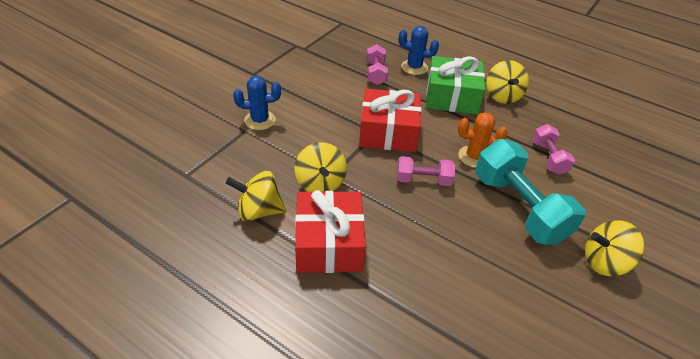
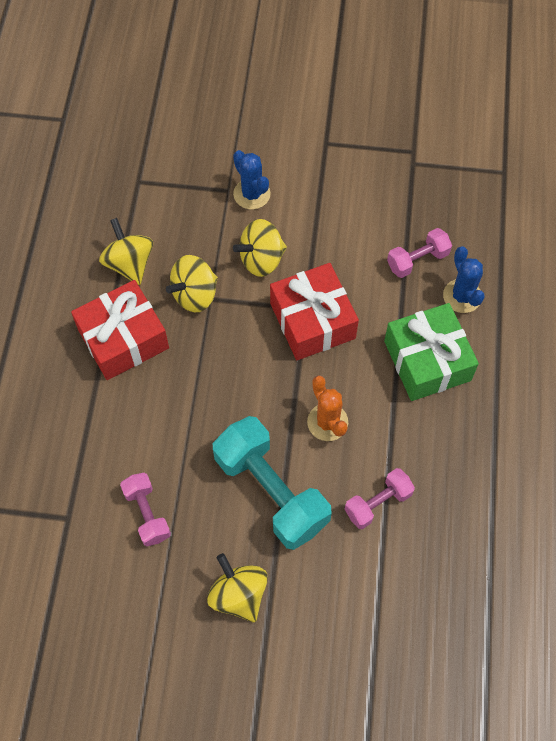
camera: 65 degrees right, 20 degrees up
pink dumbbell [397,156,455,186] -> pink dumbbell moved to [120,473,171,546]
turquoise dumbbell [475,139,586,245] -> turquoise dumbbell turned 75 degrees counterclockwise [213,416,332,550]
yellow spinning top [486,60,529,104] -> yellow spinning top moved to [233,219,287,277]

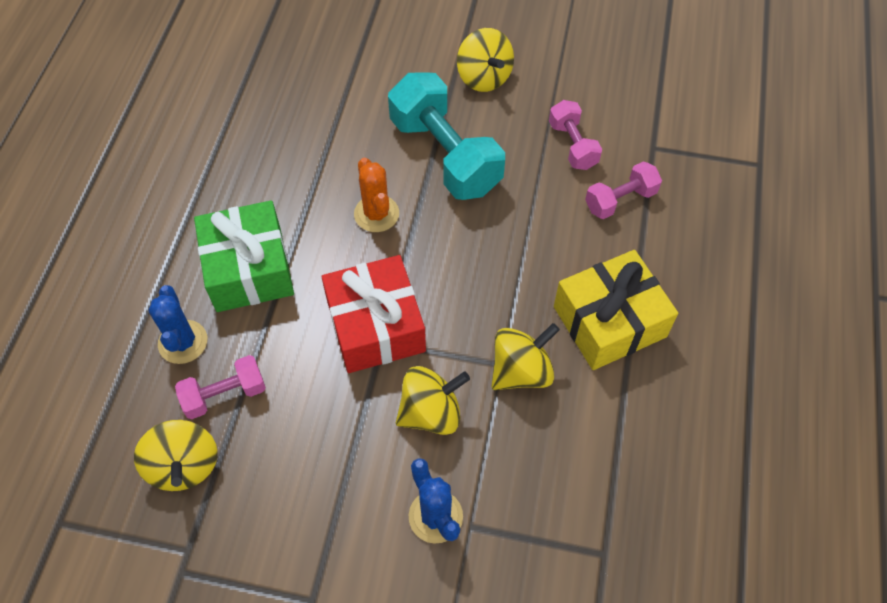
camera: 175 degrees left, 5 degrees down
red gift [71,280,169,380] -> yellow gift [554,250,678,370]
yellow spinning top [99,218,153,285] -> yellow spinning top moved to [134,420,218,491]
pink dumbbell [345,468,415,529] -> pink dumbbell moved to [585,161,662,219]

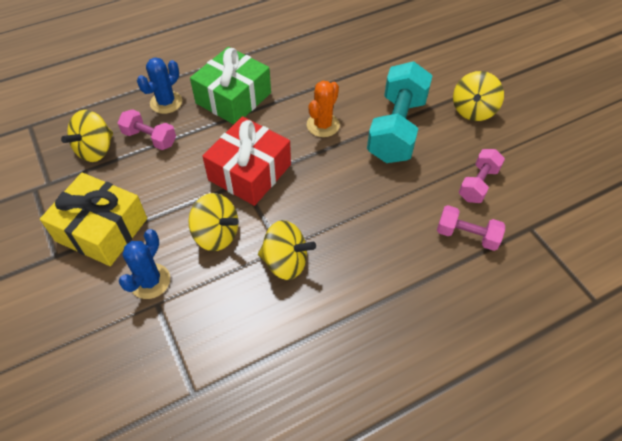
camera: 50 degrees right, 5 degrees down
yellow gift [554,250,678,370] -> yellow gift moved to [40,173,147,266]

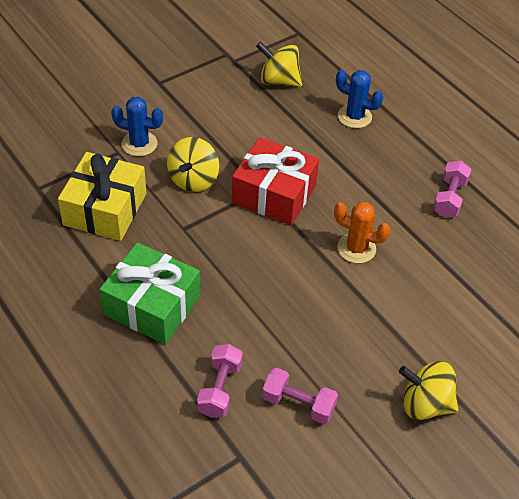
camera: 80 degrees right, 5 degrees down
yellow gift [40,173,147,266] -> yellow gift moved to [58,152,146,241]
pink dumbbell [118,109,176,150] -> pink dumbbell moved to [433,161,471,218]
green gift [190,47,271,125] -> green gift moved to [99,242,200,344]
yellow spinning top [258,220,316,280] -> none
turquoise dumbbell [367,61,433,163] -> none

